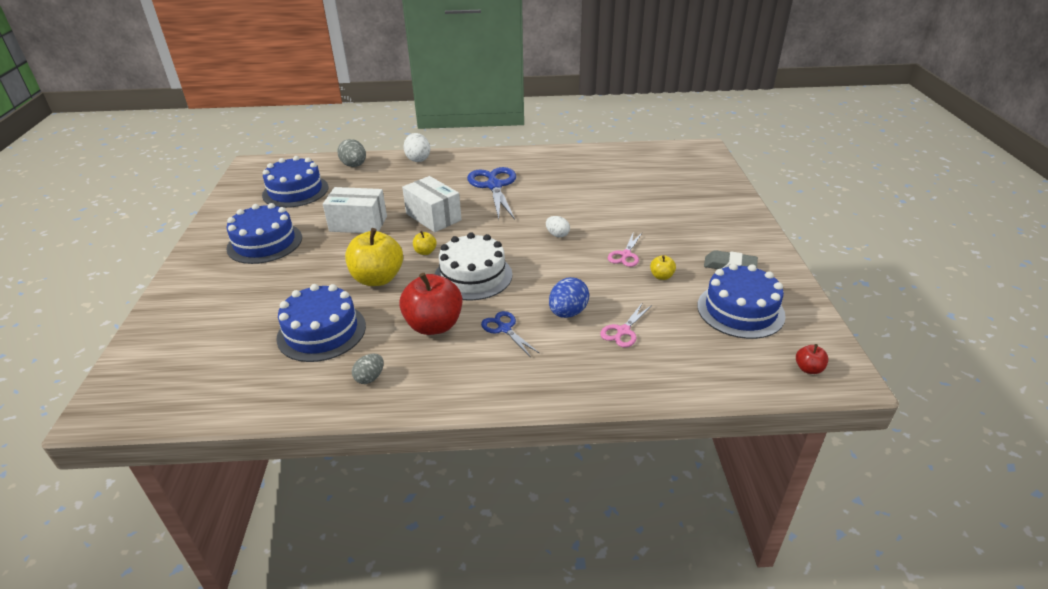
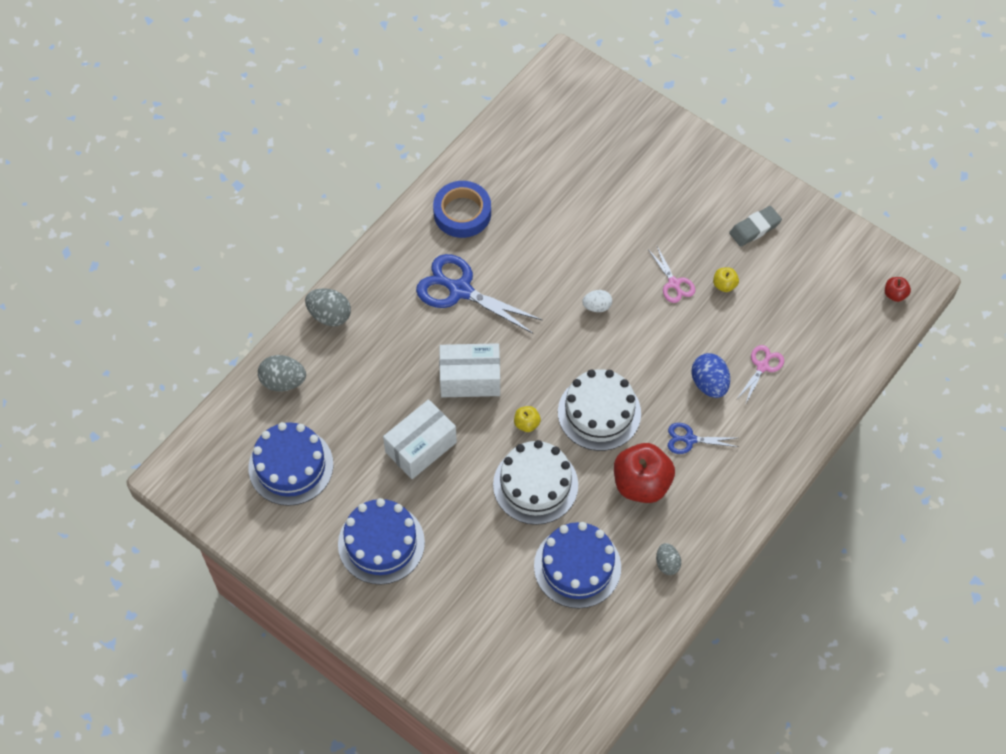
camera: 50 degrees left, 25 degrees up
yellow apple [345,228,403,286] -> white cake [493,440,578,525]
white egg [403,133,430,162] -> grey egg [305,288,351,326]
pink scissors [600,302,652,347] -> pink scissors turned 135 degrees counterclockwise [736,345,784,405]
blue cake [697,263,786,339] -> none
none -> blue tape [433,181,491,238]

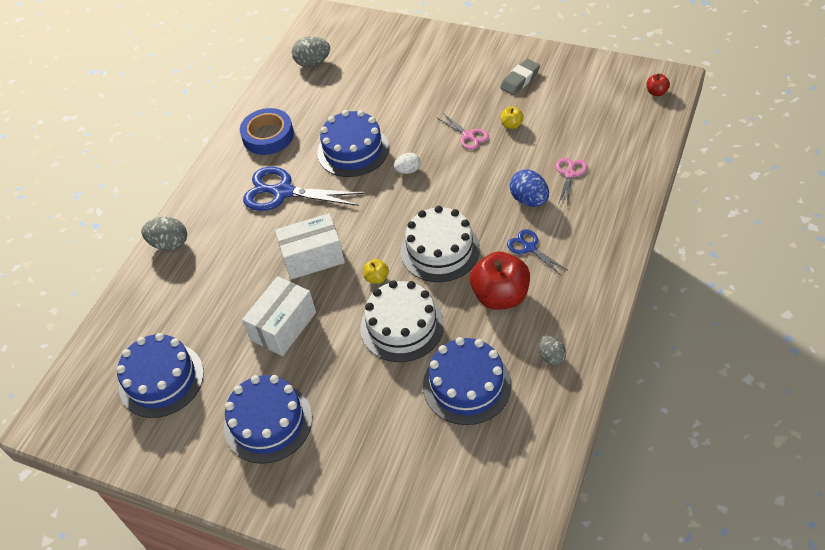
camera: 10 degrees left, 10 degrees down
grey egg [258,355,306,392] -> grey egg moved to [292,36,330,67]
blue scissors [668,423,738,454] -> blue scissors turned 60 degrees clockwise [507,229,567,275]
none -> blue cake [318,110,389,177]

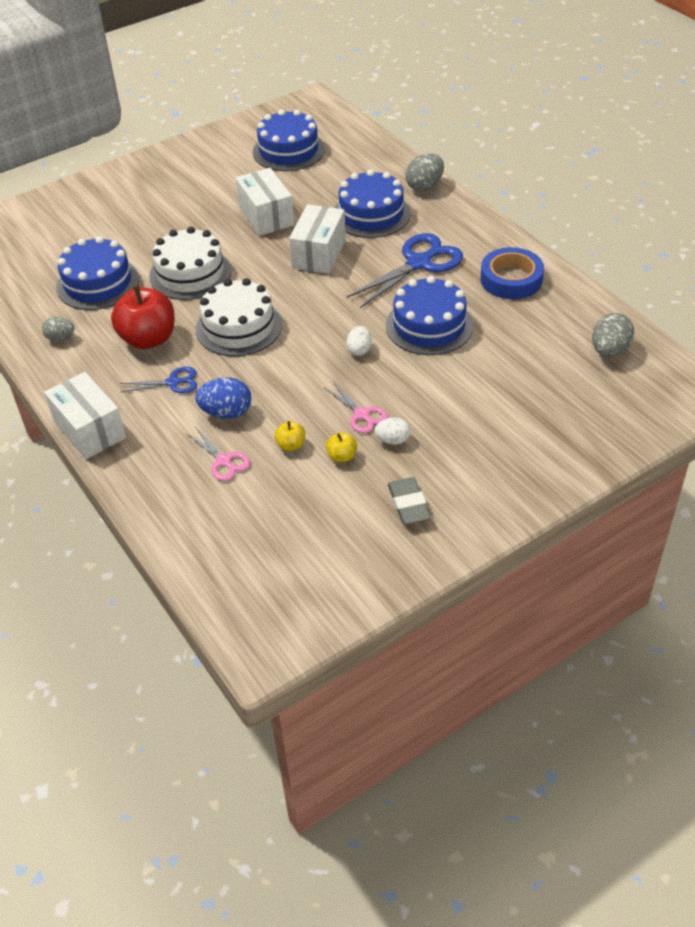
camera: 120 degrees right, 5 degrees down
blue cake [224,375,312,464] -> blue cake moved to [335,169,410,238]
yellow apple [363,259,389,284] -> yellow apple moved to [275,421,305,451]
pink scissors [437,113,489,150] -> pink scissors turned 120 degrees counterclockwise [324,382,388,433]
red apple [647,73,670,96] -> none
none -> white box [44,372,126,459]
none -> white egg [374,418,410,445]

